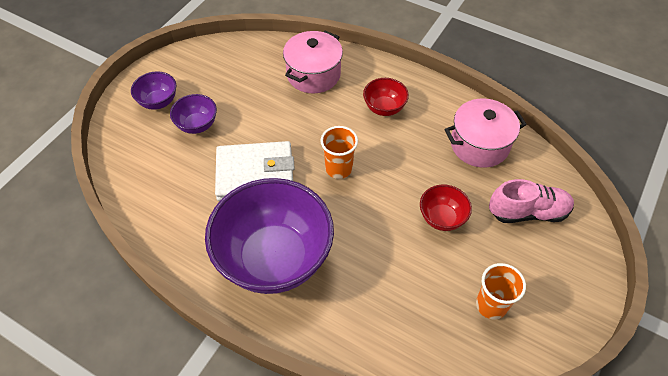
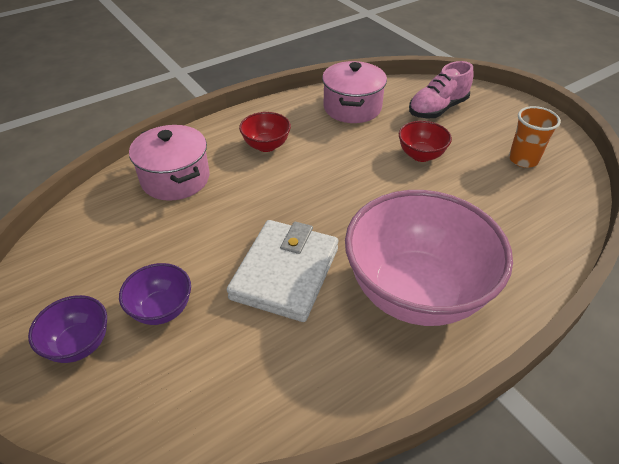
camera: 65 degrees left, 10 degrees down
purple bowl [205,178,334,294] -> pink bowl [345,190,513,326]
orange cup [320,126,358,179] -> none
pink shoe [489,179,574,223] -> pink shoe turned 150 degrees counterclockwise [409,61,474,118]

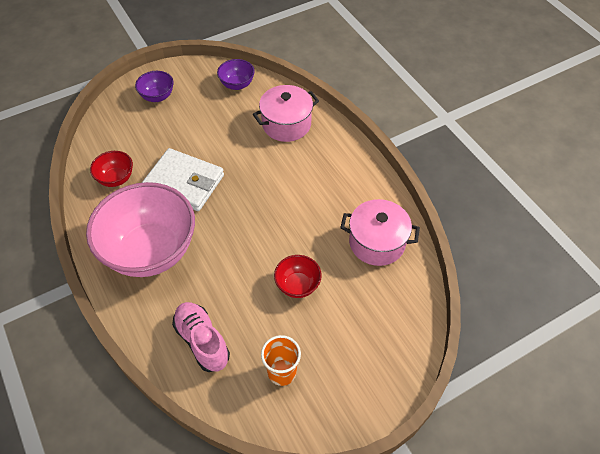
camera: 95 degrees right, 10 degrees up
purple bowl [119,263,191,325] -> purple bowl moved to [217,59,255,90]
red bowl [239,112,291,152] -> red bowl moved to [90,151,133,187]
pink shoe [409,61,474,118] -> pink shoe moved to [172,302,230,372]

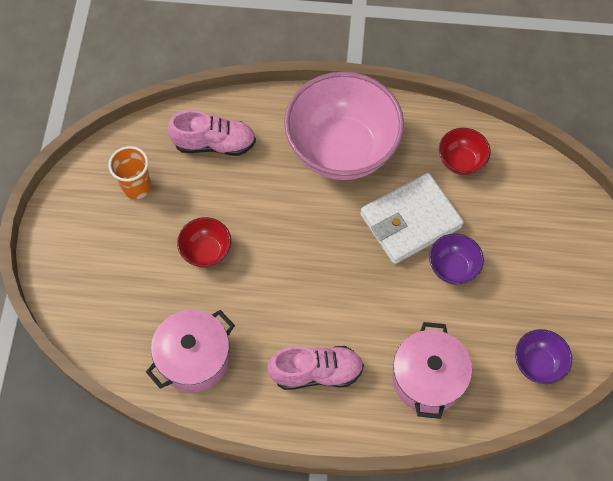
camera: 125 degrees right, 10 degrees up
purple bowl [135,71,174,102] -> purple bowl moved to [429,233,484,285]
none -> pink shoe [267,346,364,390]

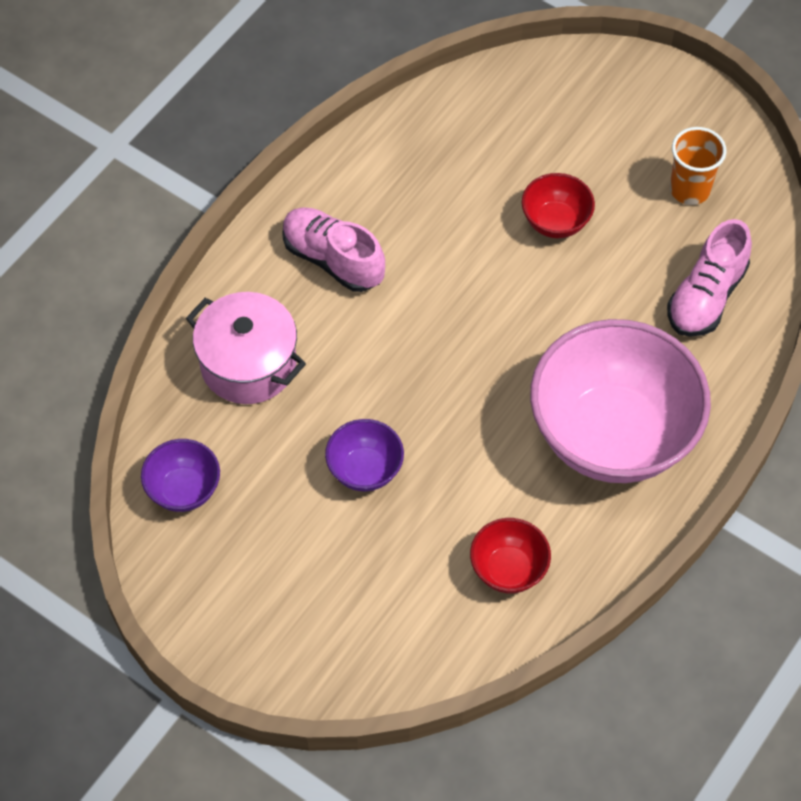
camera: 120 degrees right, 5 degrees down
pink pot [146,310,235,392] -> none
pink shoe [267,346,364,390] -> pink shoe turned 105 degrees clockwise [282,207,385,292]
white wallet [360,173,464,264] -> none

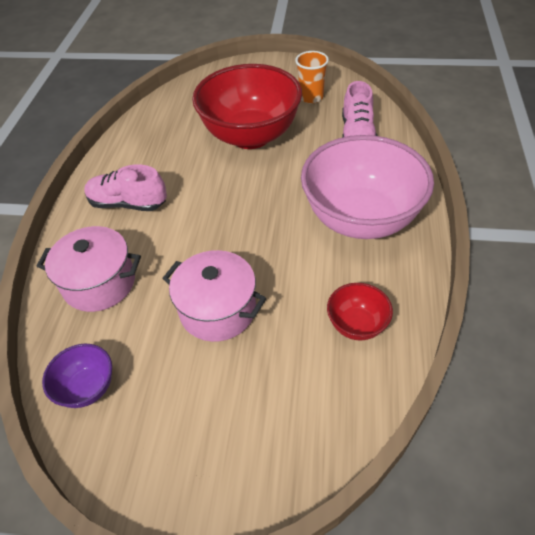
camera: 25 degrees left, 10 degrees down
purple bowl [325,419,404,491] -> pink pot [162,250,267,342]
red bowl [522,173,595,238] -> red bowl [192,64,302,149], size x2.26

